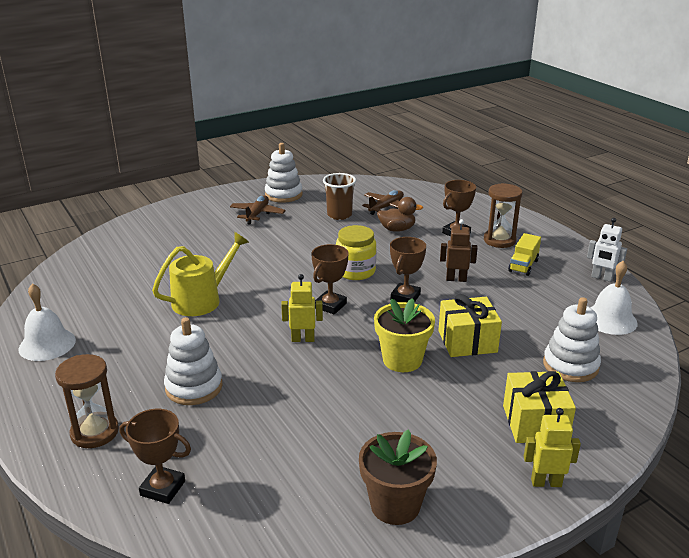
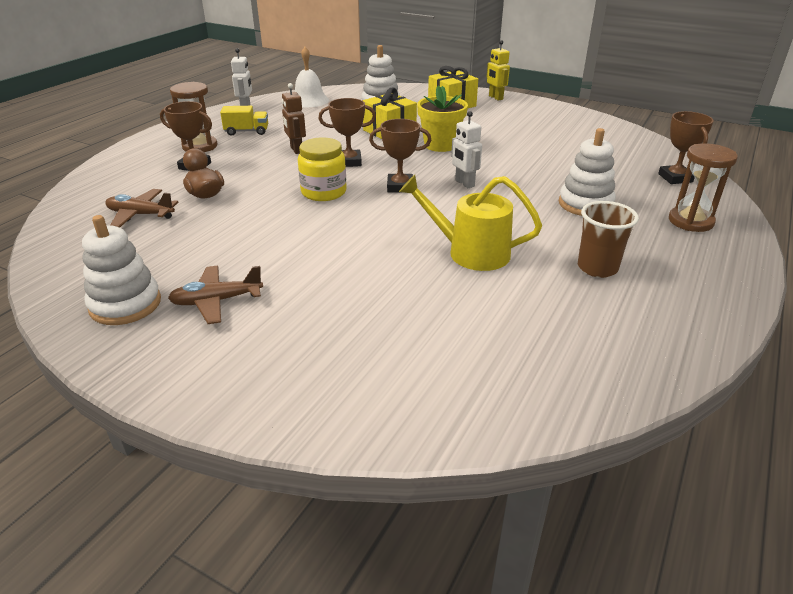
camera: 120 degrees left, 5 degrees up
white bell [19,283,76,361] -> none
yellow robot [281,274,323,342] -> white robot [451,111,482,188]
brown cup [323,173,356,220] -> brown cup moved to [578,201,639,278]
brown flower pot [359,429,437,525] -> none

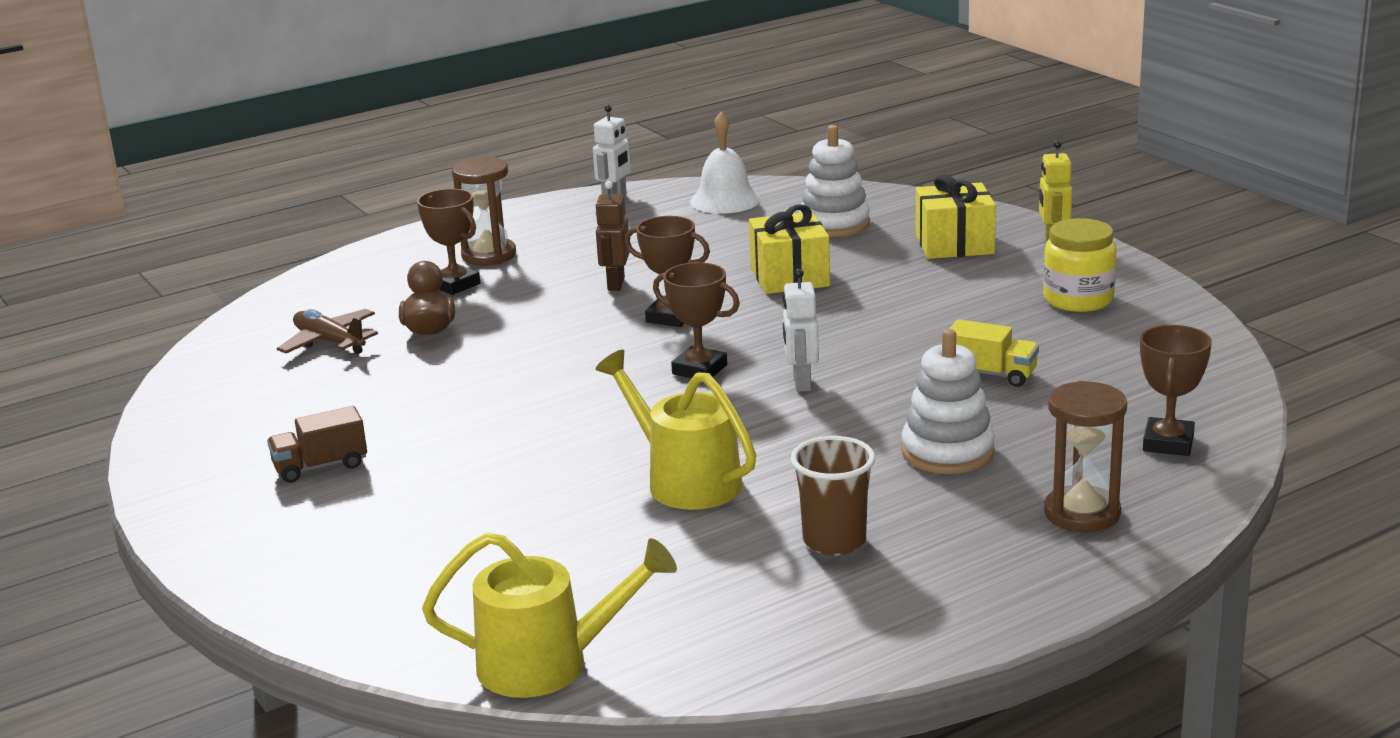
camera: 30 degrees right, 10 degrees down
white stacking toy [82,215,161,325] -> none
brown plane [168,266,263,324] -> brown truck [267,406,367,483]
yellow truck [220,106,268,136] -> yellow truck moved to [950,319,1039,387]
yellow jar [298,138,347,201] -> yellow jar moved to [1043,218,1117,312]
yellow flower pot [417,85,468,152] -> none
none -> yellow watering can [422,532,677,698]

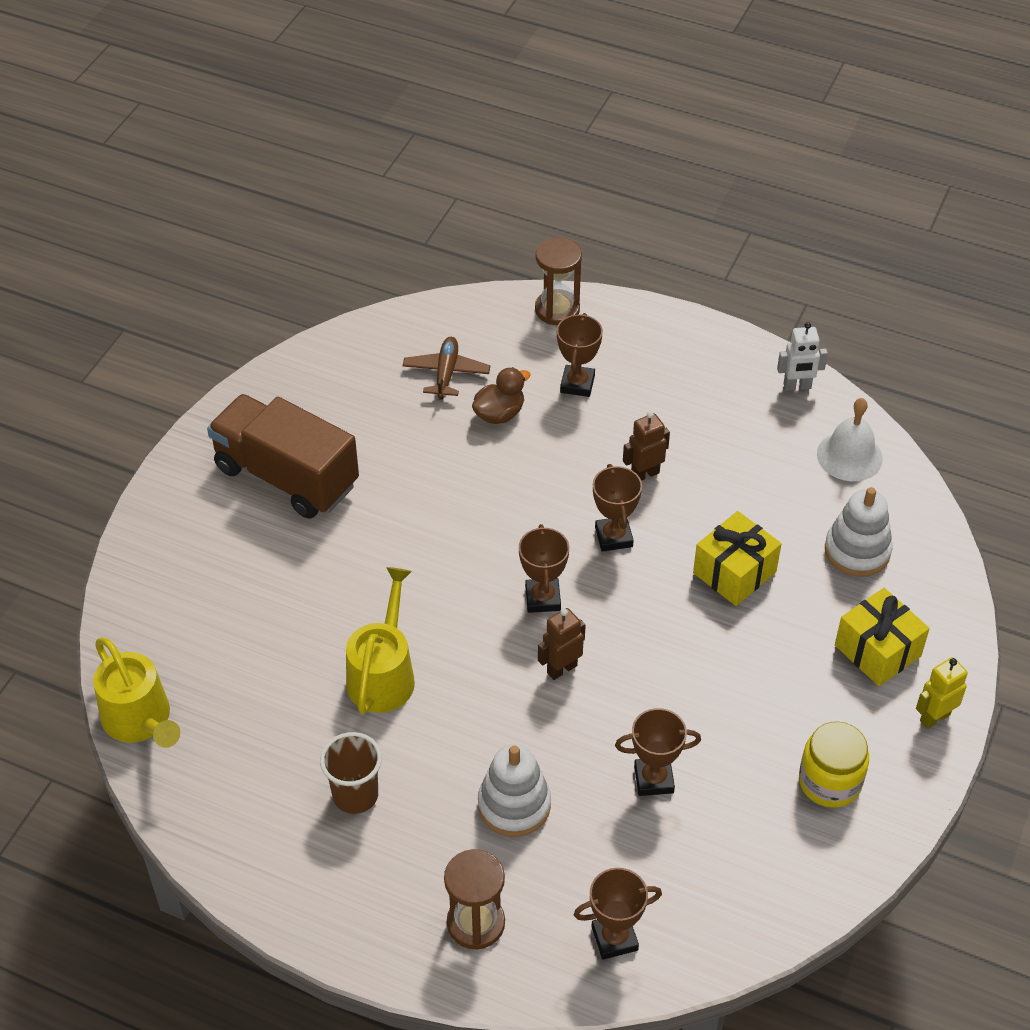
camera: 55 degrees right, 25 degrees up
brown truck [267,406,367,483] -> brown truck [207,394,359,519], size x2.25
brown hourglass [452,157,516,266] -> brown hourglass moved to [535,237,582,325]
white robot [783,269,819,392] -> brown robot [538,608,586,680]
yellow truck [950,319,1039,387] -> brown trophy [615,708,701,796]

